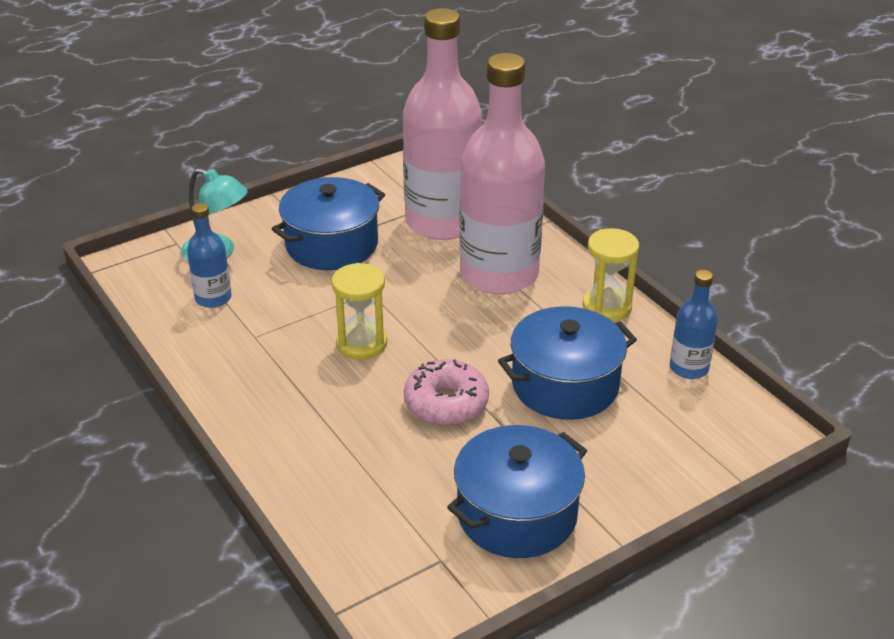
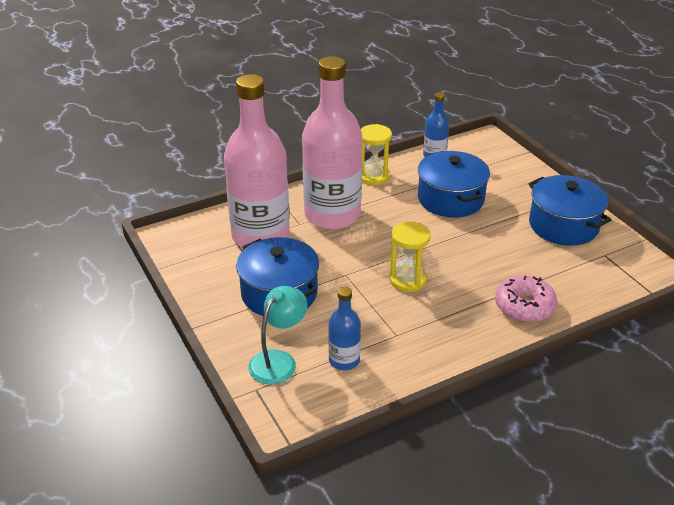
camera: 85 degrees left, 0 degrees up
pink donut [404,359,489,426] -> pink donut moved to [495,275,557,322]

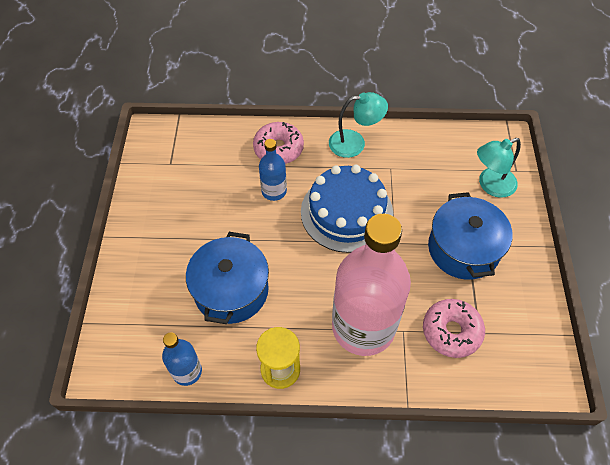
camera: 150 degrees left, 20 degrees up
pink bottle [224,74,290,247] -> pink donut [423,299,485,358]
blue bottle [328,287,361,370] -> blue bottle moved to [259,139,287,201]
yellow hourglass [389,222,431,292] -> blue cake [301,165,393,253]
blue pot [529,175,611,246] -> none
none -> turquoise lamp [329,92,388,158]

